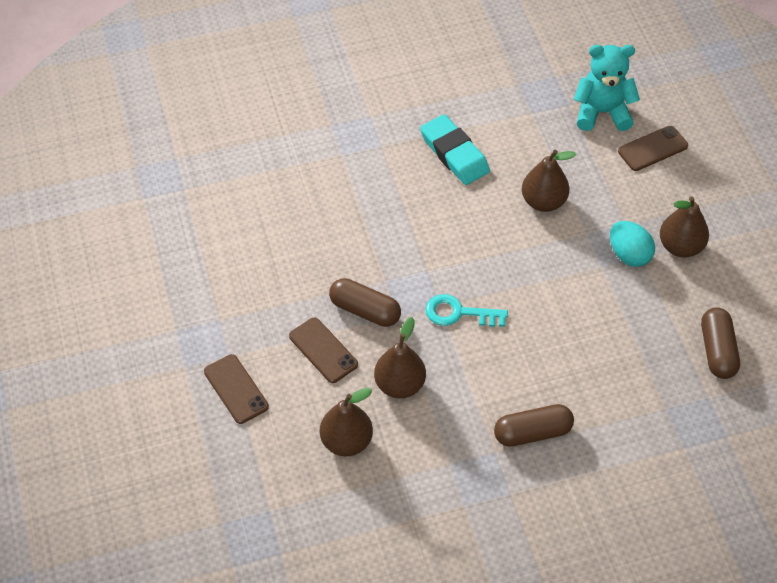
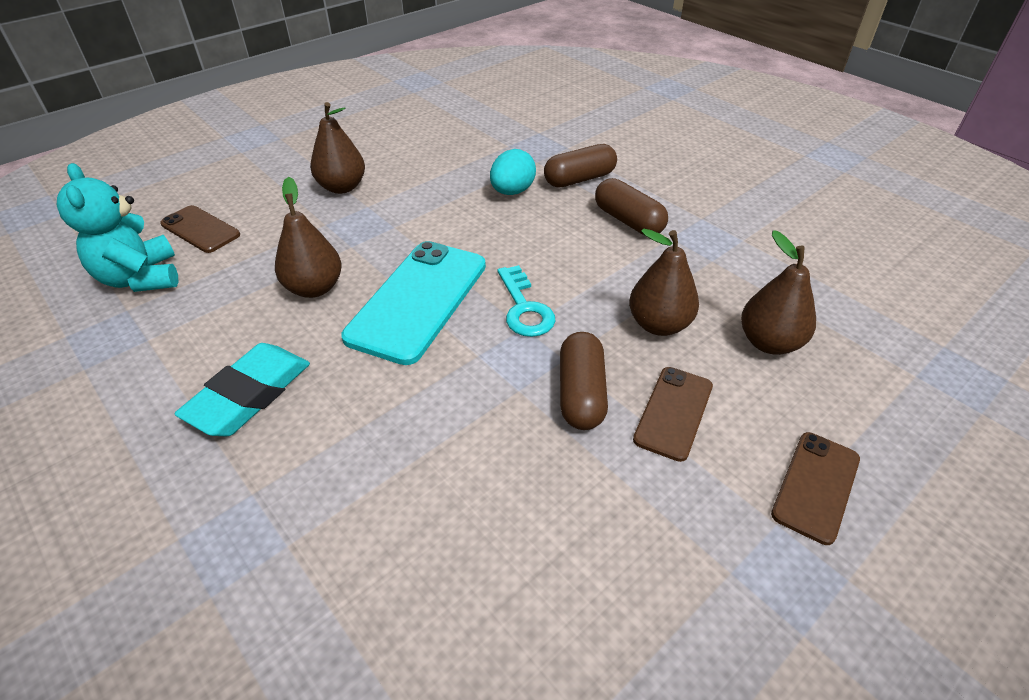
camera: 115 degrees left, 10 degrees down
turquoise egg [610,221,655,267] -> turquoise egg moved to [490,149,536,195]
brown capsule [701,307,740,379] -> brown capsule moved to [544,144,617,187]
none -> turquoise phone [341,241,486,365]

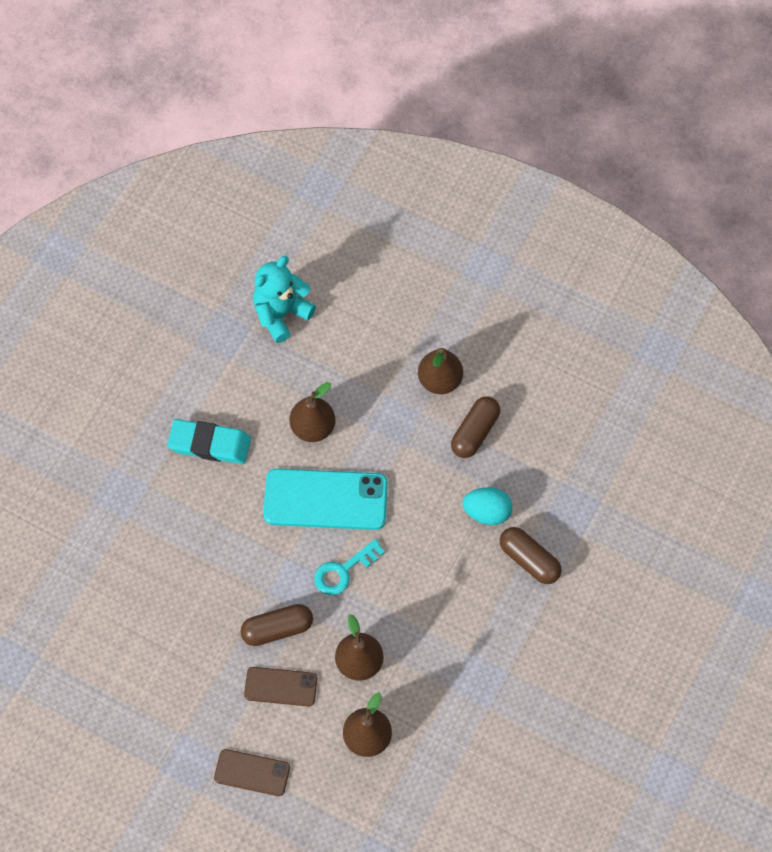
camera: 70 degrees right, 20 degrees up
brown phone [160,205,240,253] -> none
brown capsule [595,178,668,235] -> brown capsule moved to [451,396,500,458]

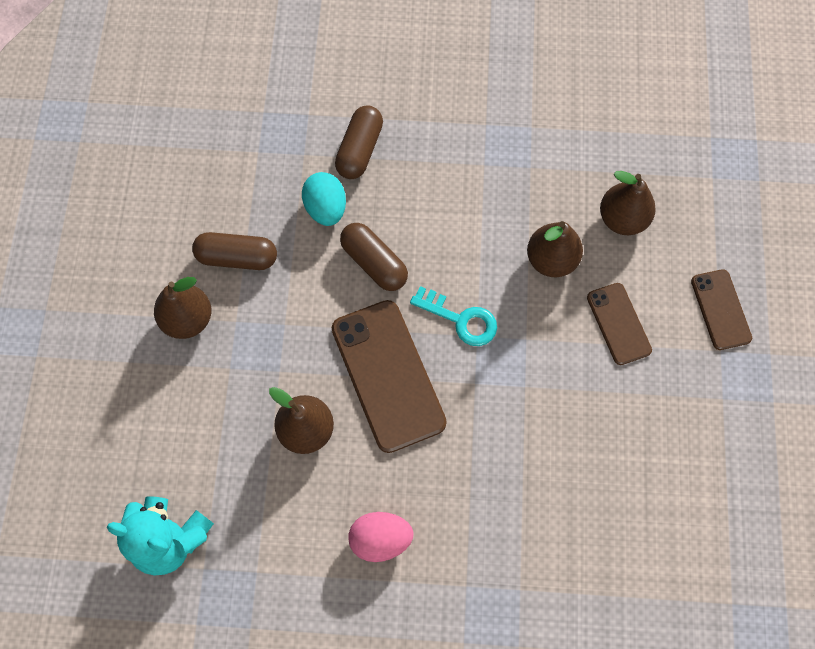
camera: 115 degrees left, 5 degrees up
turquoise eraser [167,419,251,464] -> pink egg [348,512,414,562]
brown capsule [241,604,313,646] -> brown capsule moved to [340,223,408,291]
turquoise phone [263,468,388,530] -> brown phone [332,300,447,453]

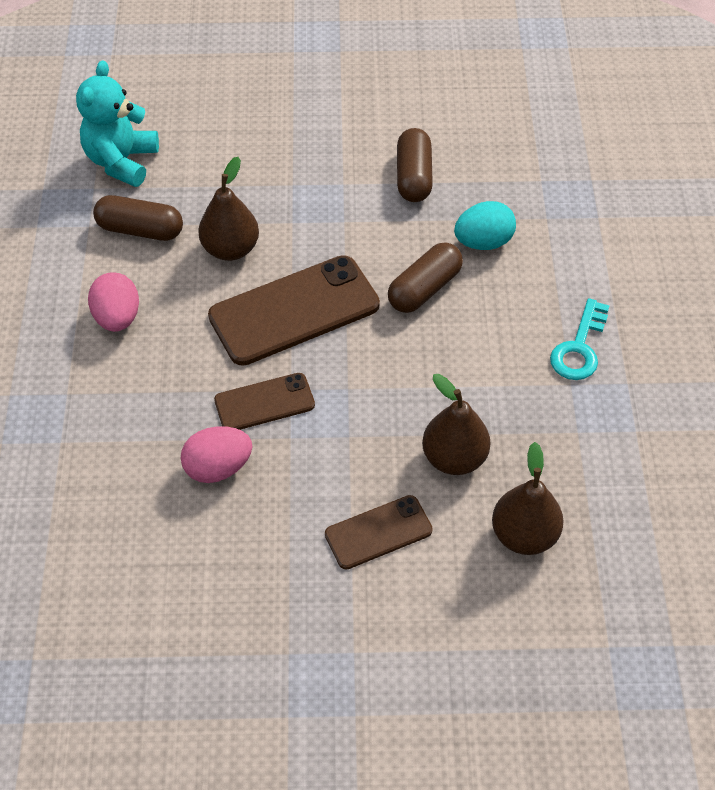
camera: 85 degrees right, 15 degrees down
brown pear [154,277,211,339] -> none
brown capsule [335,105,383,179] -> brown capsule moved to [93,195,183,241]
turquoise key [410,286,497,346] -> turquoise key moved to [550,298,610,380]
brown phone [691,269,752,350] -> brown phone moved to [214,373,315,430]
none -> pink egg [181,426,252,483]

